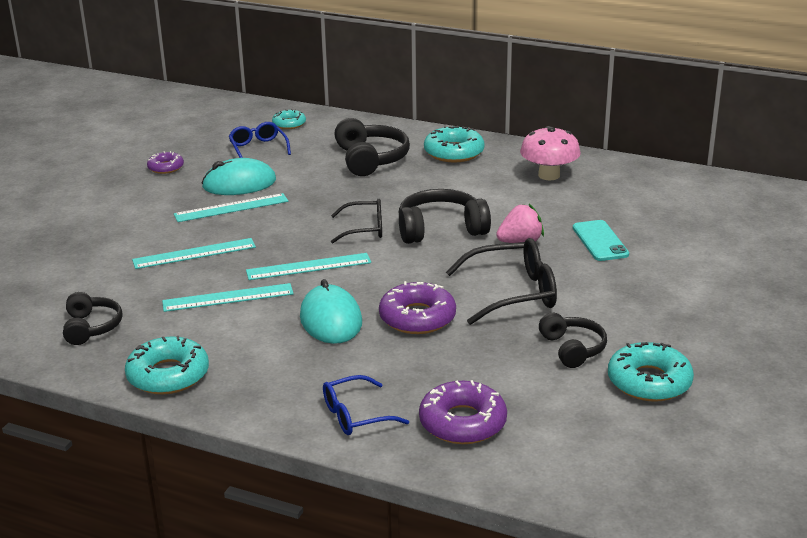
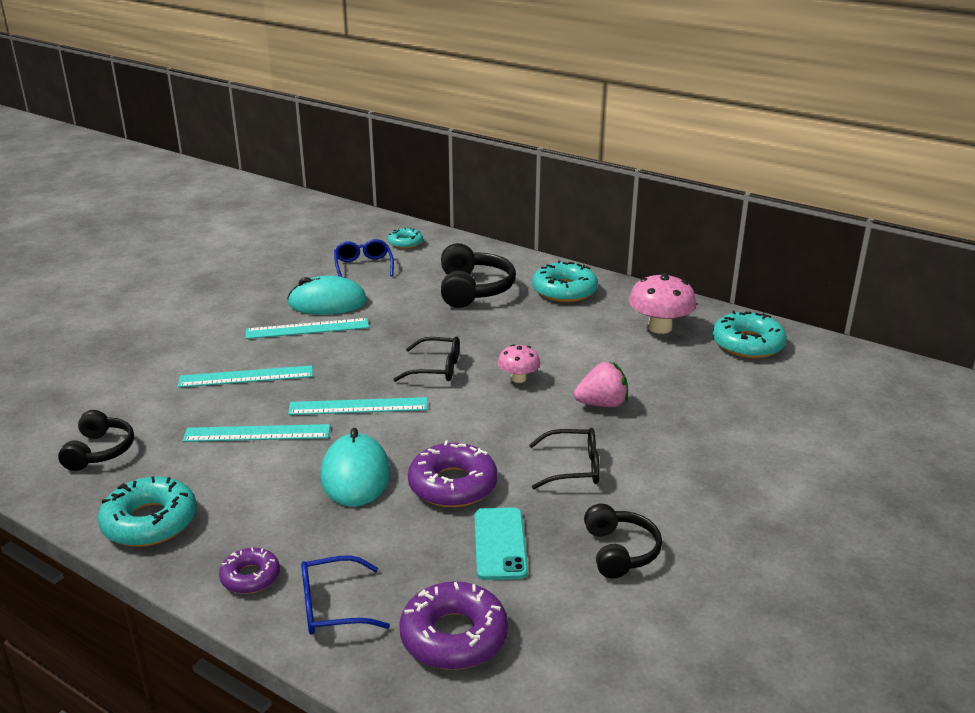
camera: 10 degrees right, 0 degrees up
purple donut [147,151,184,174] -> purple donut moved to [219,548,280,594]
black headphones [398,189,491,244] -> pink mushroom [498,344,540,383]
black glasses [446,238,557,325] -> black glasses [529,428,600,489], size x0.63
turquoise phone [573,220,629,261] -> turquoise phone moved to [474,507,528,580]
turquoise donut [608,342,694,402] -> turquoise donut moved to [712,311,787,358]

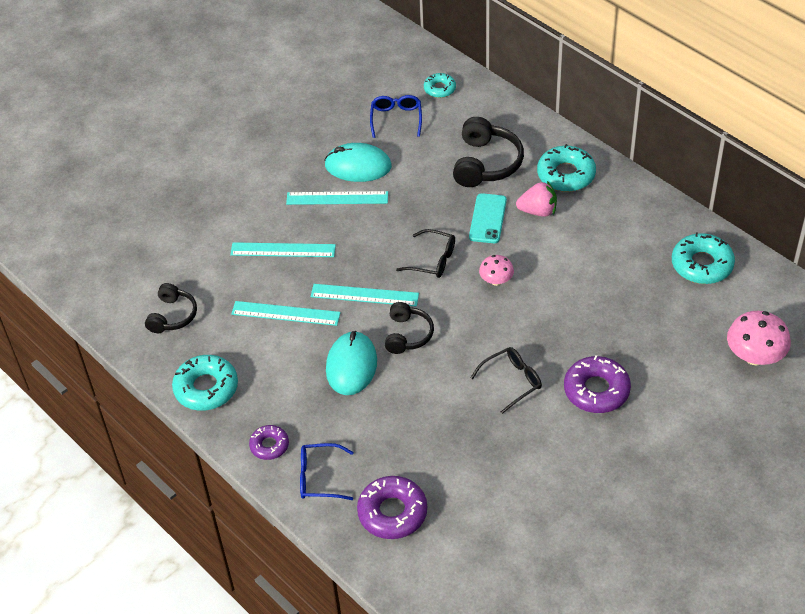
camera: 15 degrees right, 20 degrees up
purple donut [408,441,498,507] -> purple donut moved to [564,355,631,413]
turquoise phone [474,507,528,580] -> turquoise phone moved to [469,193,507,243]
black glasses [529,428,600,489] -> black glasses turned 45 degrees counterclockwise [471,347,542,414]
pink strawberry [574,362,628,407] -> pink strawberry moved to [516,181,557,217]
black headphones [584,504,662,579] -> black headphones moved to [385,302,434,354]
pink mushroom [629,273,696,334] -> pink mushroom moved to [727,311,791,365]

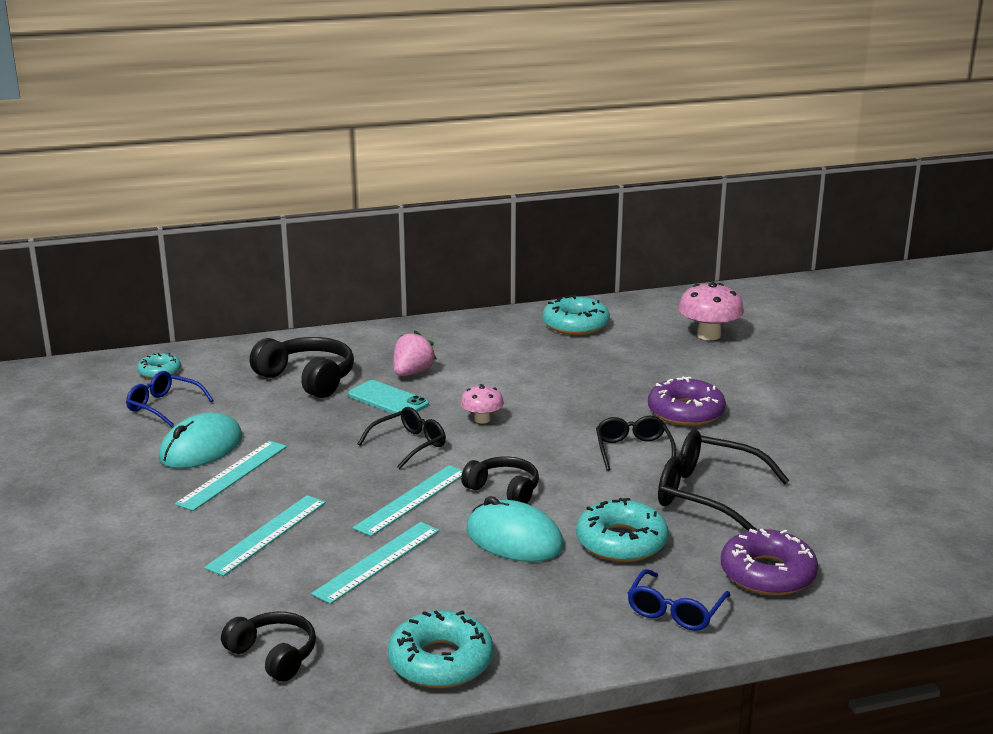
camera: 65 degrees left, 25 degrees down
purple donut [249,425,289,460] -> none
turquoise donut [537,144,596,192] -> turquoise donut moved to [576,498,669,562]
none -> black glasses [658,430,790,531]

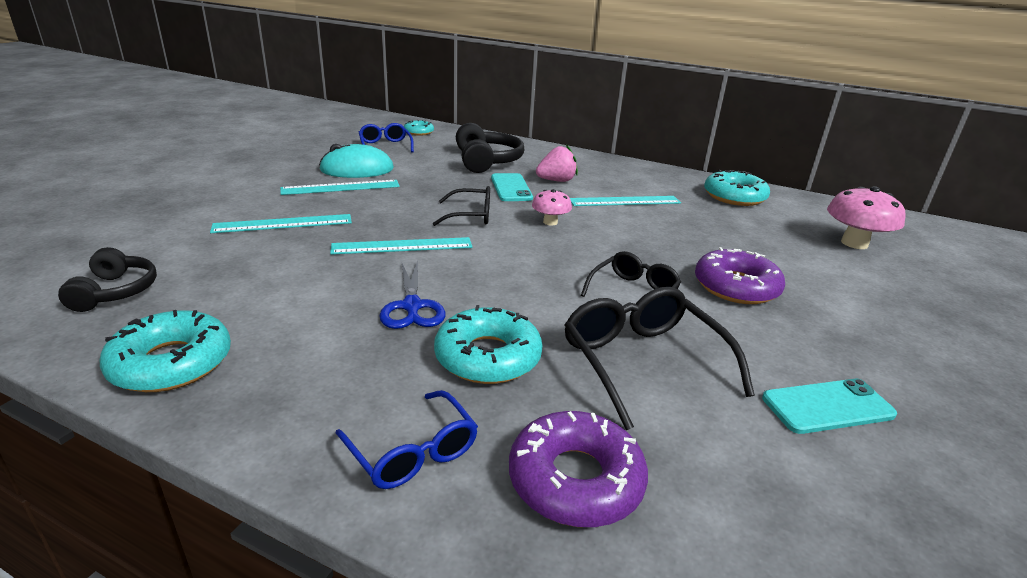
camera: 40 degrees right, 5 degrees up
turquoise ruler [311,522,439,604] -> turquoise ruler moved to [570,196,681,206]
black headphones [461,456,539,504] -> none
turquoise mouse [466,496,564,562] -> blue scissors [379,261,446,329]
blue glasses [627,569,730,631] -> blue glasses turned 105 degrees counterclockwise [335,390,478,489]
none -> turquoise phone [762,379,897,434]

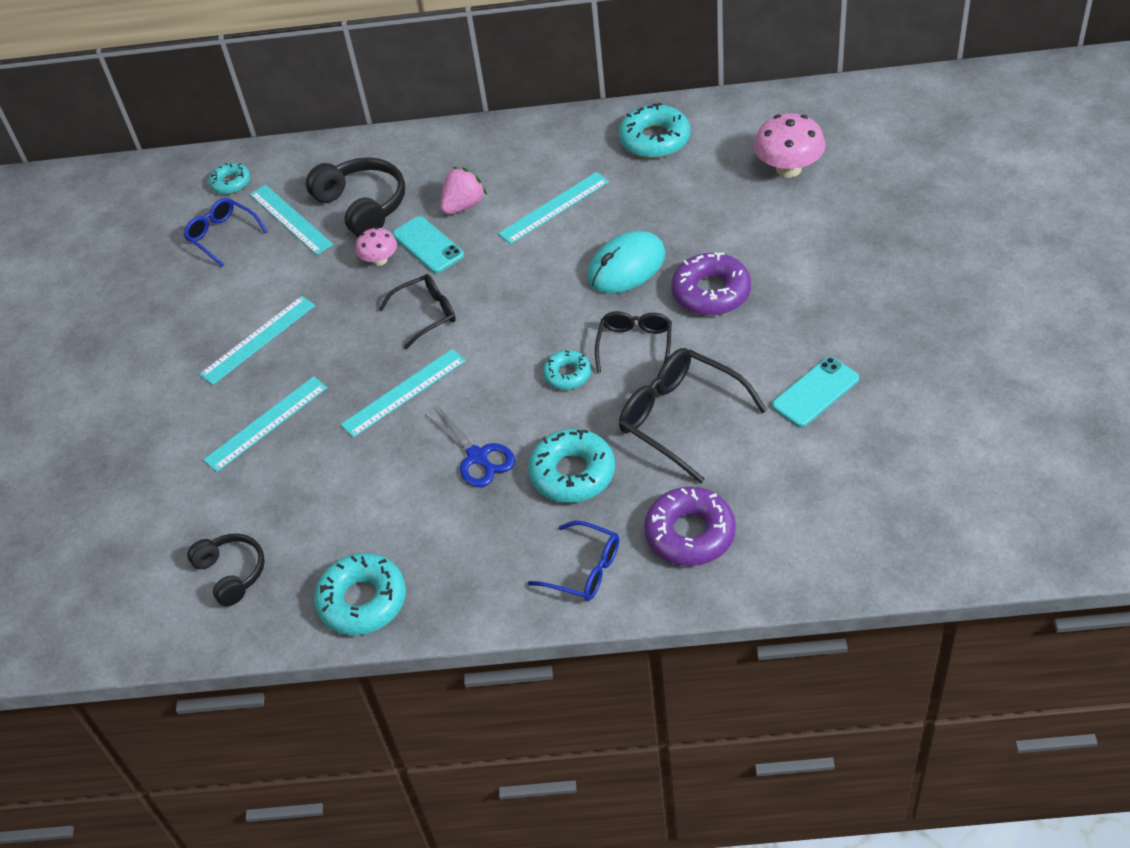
camera: 20 degrees left, 20 degrees up
turquoise mouse [319,144,394,178] -> turquoise mouse moved to [587,231,666,293]
pink mushroom [532,189,572,226] -> pink mushroom moved to [356,227,397,266]
none -> turquoise ruler [250,185,333,255]
none -> turquoise donut [543,350,591,390]

